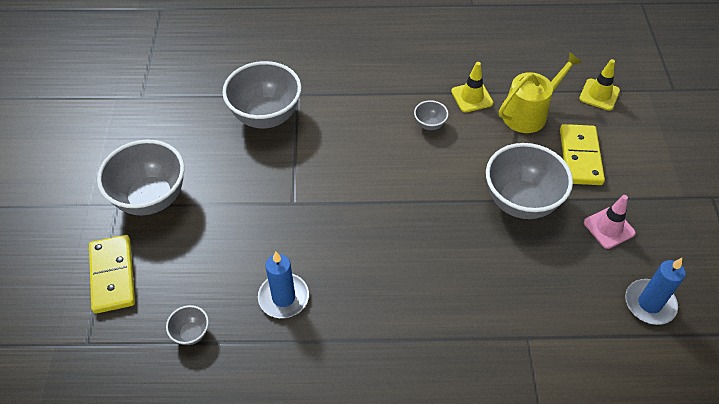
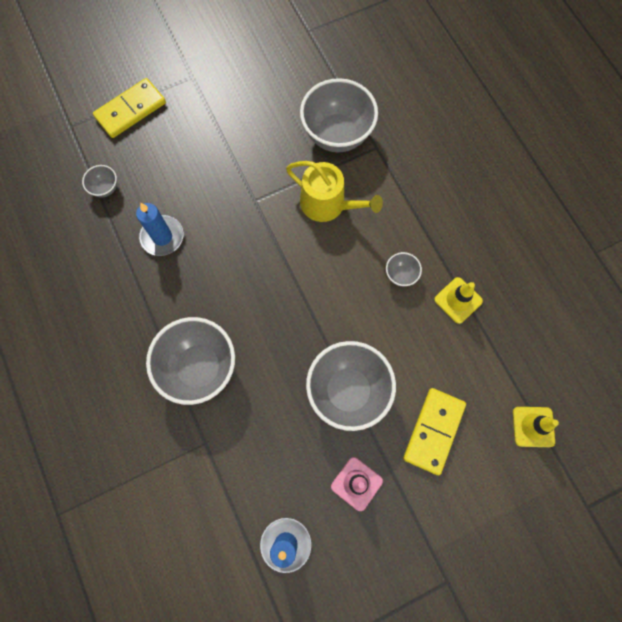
camera: 65 degrees right, 20 degrees up
grey bowl [97,140,184,215] -> grey bowl moved to [146,317,235,405]
yellow watering can [499,52,582,133] -> yellow watering can moved to [286,161,383,222]
yellow domino [560,124,605,185] -> yellow domino turned 45 degrees counterclockwise [403,388,466,475]

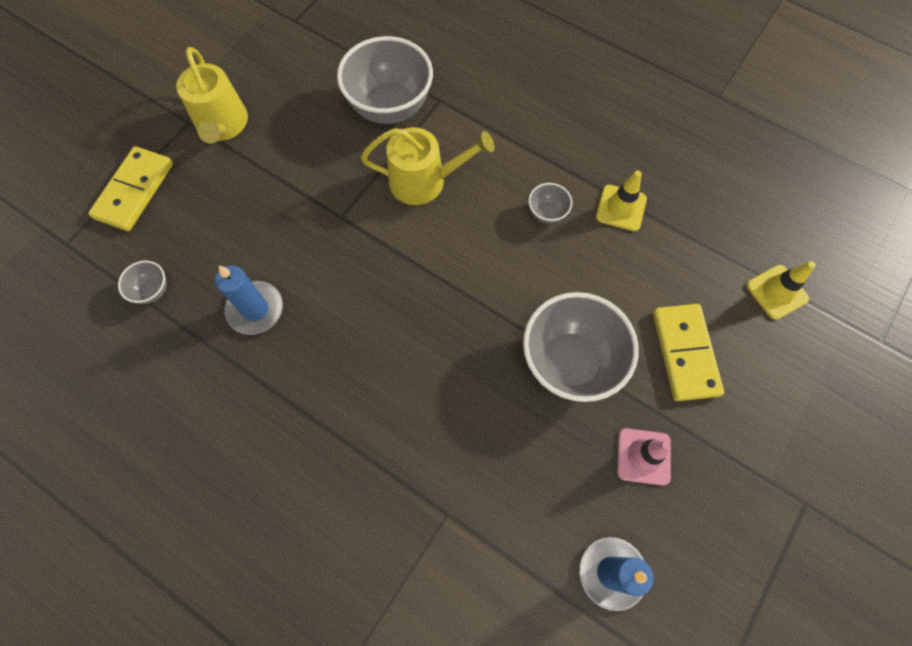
camera: 30 degrees left, 5 degrees down
grey bowl [146,317,235,405] -> none
none -> yellow watering can [176,47,248,144]

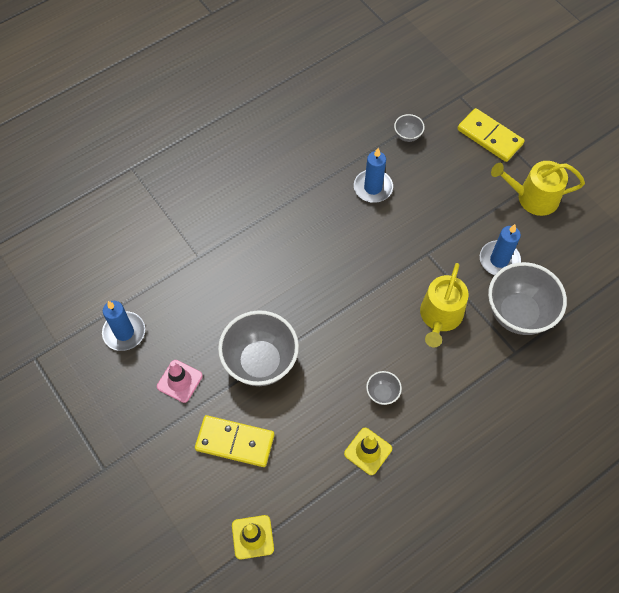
camera: 110 degrees right, 5 degrees down
none -> blue candle [480,224,521,275]

